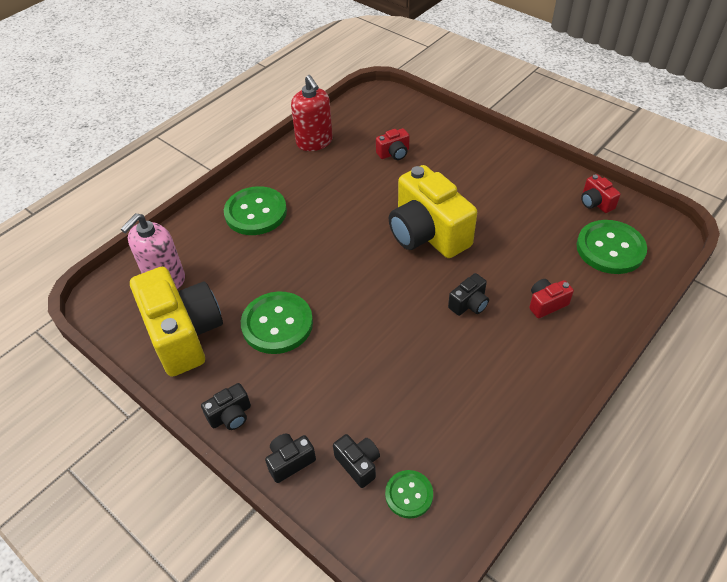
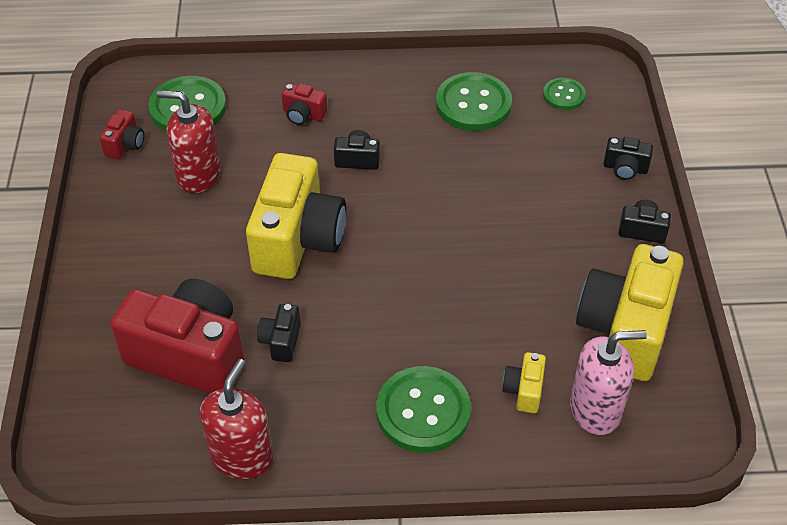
camera: 135 degrees left, 0 degrees up
green button [241,292,313,354] -> green button moved to [436,72,512,131]
black camera [333,434,380,488] -> black camera moved to [257,304,301,362]
red camera [376,128,410,160] -> red camera [110,279,245,394], size x2.32
none -> red soap dispenser [157,90,221,193]
none -> yellow camera [502,352,546,413]

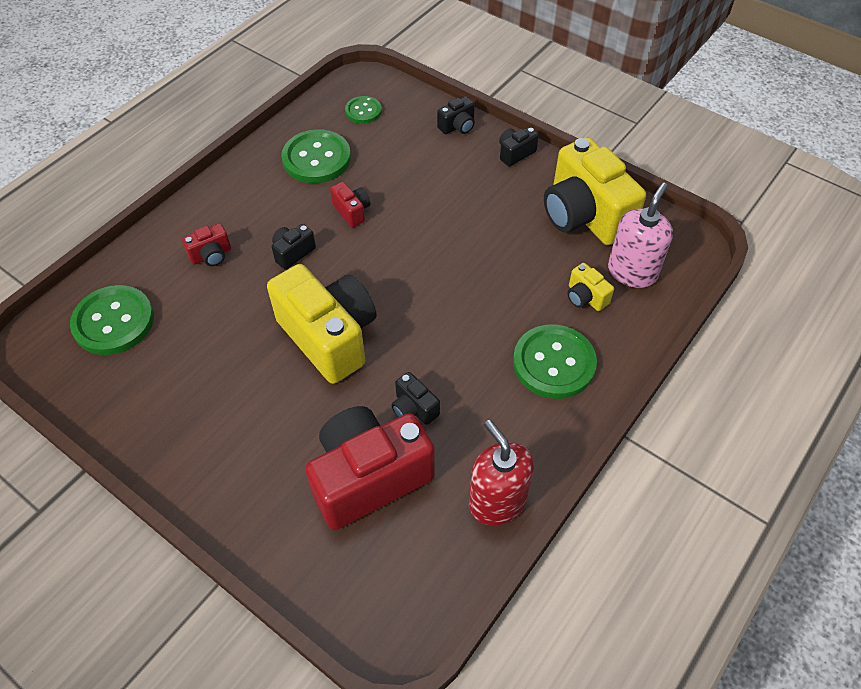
camera: 50 degrees left, 5 degrees up
red camera [99,109,144,159] -> red camera moved to [330,182,370,227]
red soap dispenser [157,90,221,193] -> none

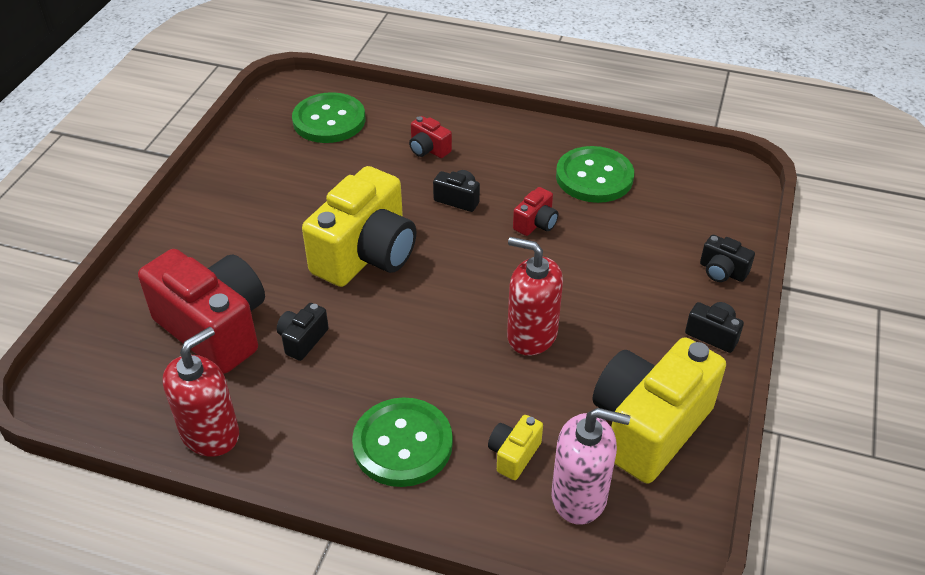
camera: 70 degrees right, 10 degrees down
green button [345,96,382,124] -> none
none -> red soap dispenser [507,237,563,355]

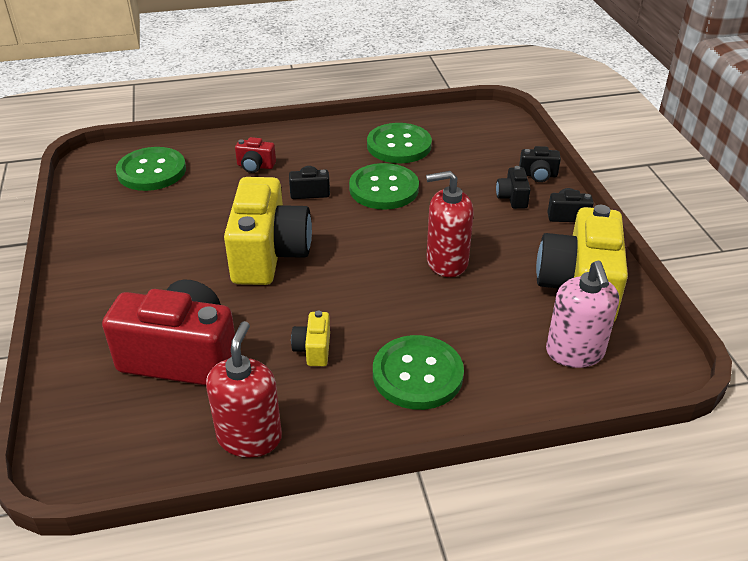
camera: 30 degrees left, 5 degrees down
black camera [277,303,329,361] -> black camera moved to [496,166,531,209]
yellow camera [488,415,543,480] -> yellow camera moved to [291,311,330,366]
red camera [513,187,559,236] -> green button [349,163,419,210]
pink soap dispenser [552,408,630,525] -> pink soap dispenser turned 105 degrees clockwise [546,261,619,368]

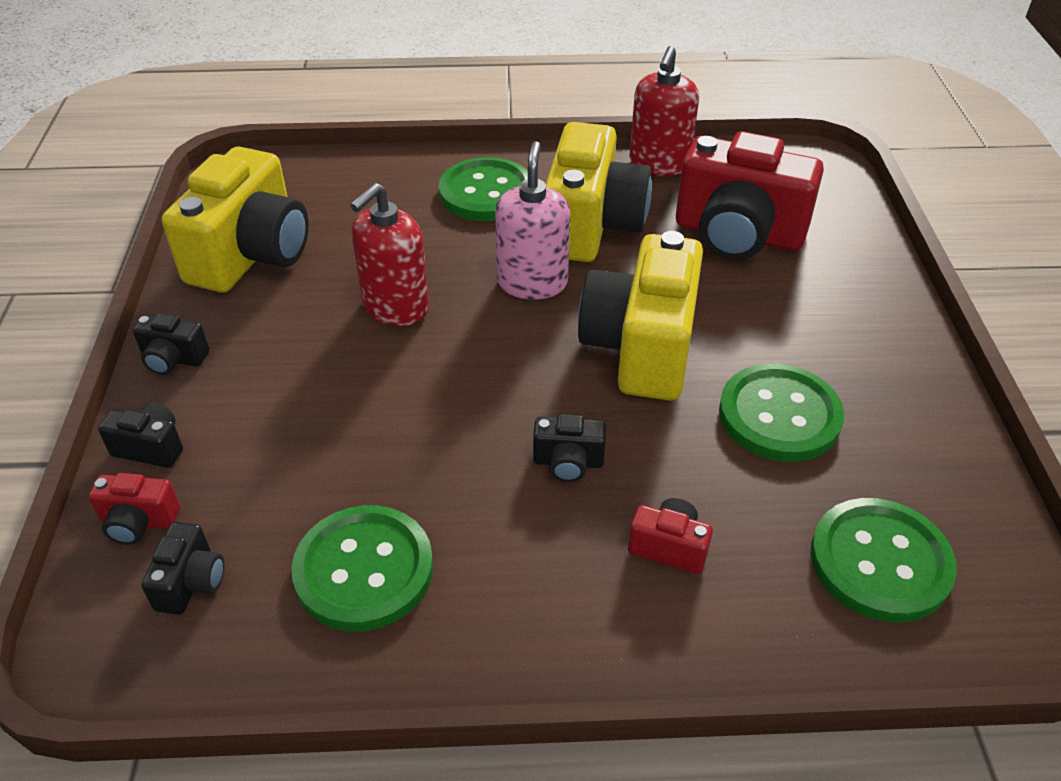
camera: 170 degrees left, 5 degrees up
yellow camera [291,311,330,366] -> yellow camera [546,122,652,262], size x2.32
green button [349,163,419,210] -> green button moved to [719,364,844,462]
red soap dispenser [426,171,474,277] -> red soap dispenser turned 120 degrees clockwise [350,183,429,326]
black camera [496,166,531,209] -> black camera moved to [141,522,224,615]
pink soap dispenser [546,261,619,368] -> pink soap dispenser moved to [495,141,570,300]
none -> red camera [89,473,180,545]

